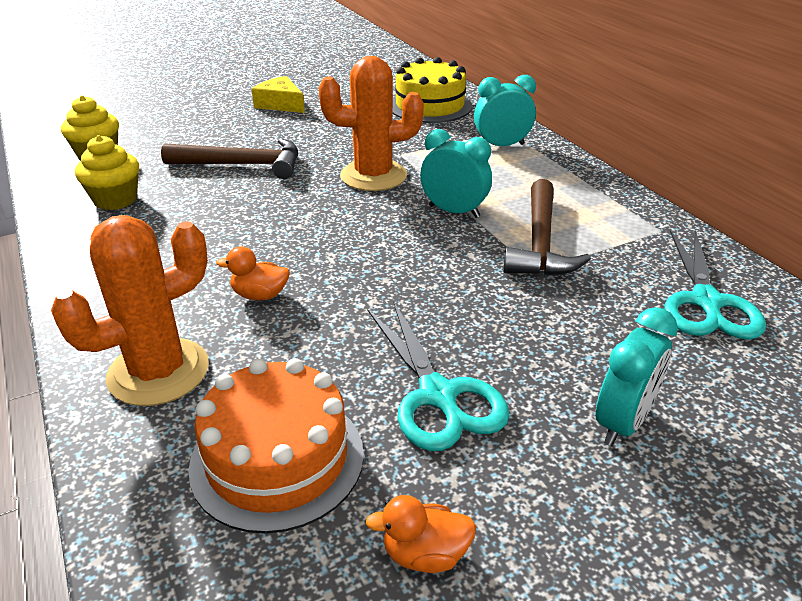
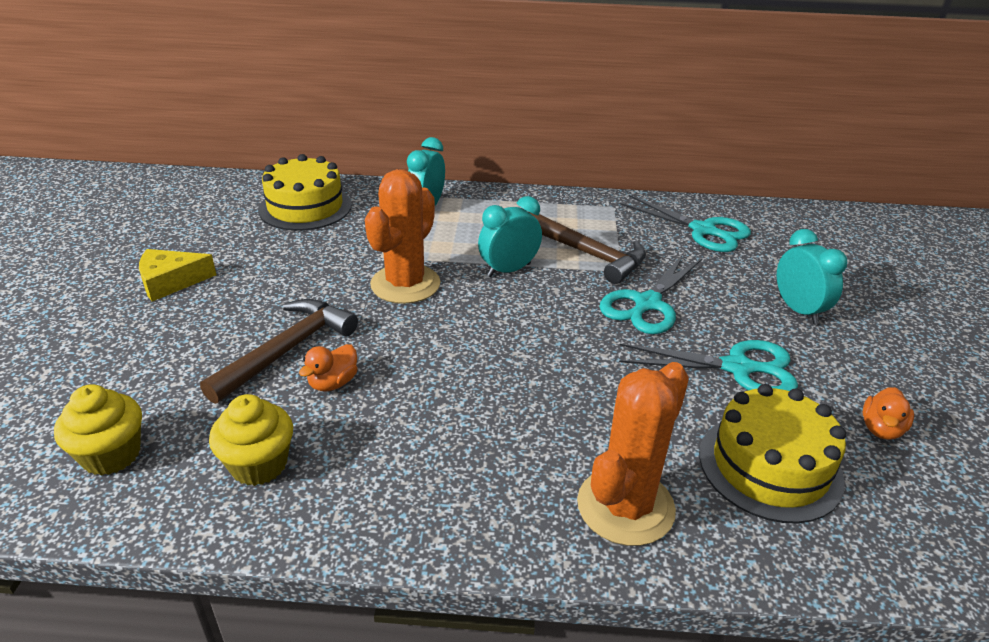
camera: 60 degrees left, 0 degrees up
orange cactus [51,215,209,406] -> orange cactus turned 45 degrees clockwise [577,362,689,546]
orange cake [188,358,364,534] -> yellow cake [699,384,846,523]
orange duck [216,246,290,300] -> orange duck moved to [299,344,358,391]
none -> turquoise scissors [599,254,702,334]

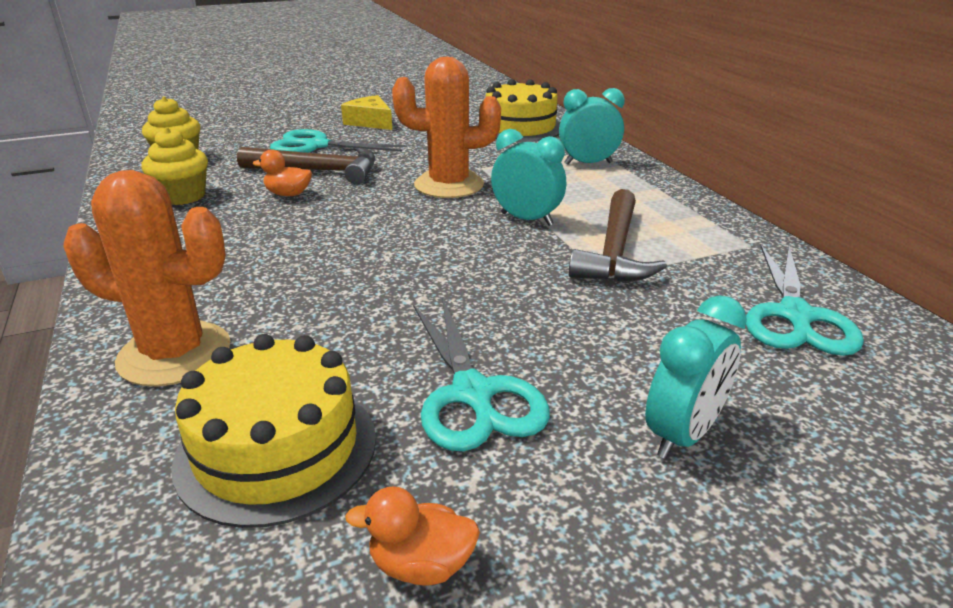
camera: 65 degrees right, 5 degrees down
turquoise scissors [599,254,702,334] -> turquoise scissors moved to [270,129,407,153]

